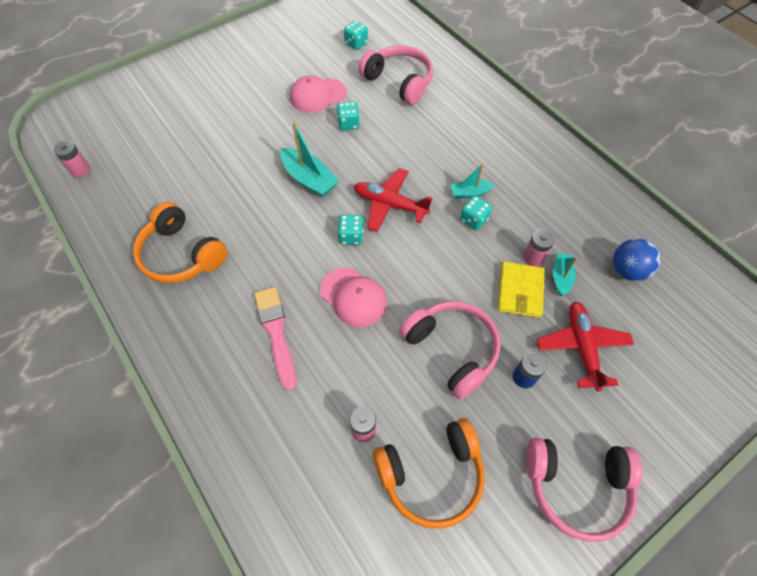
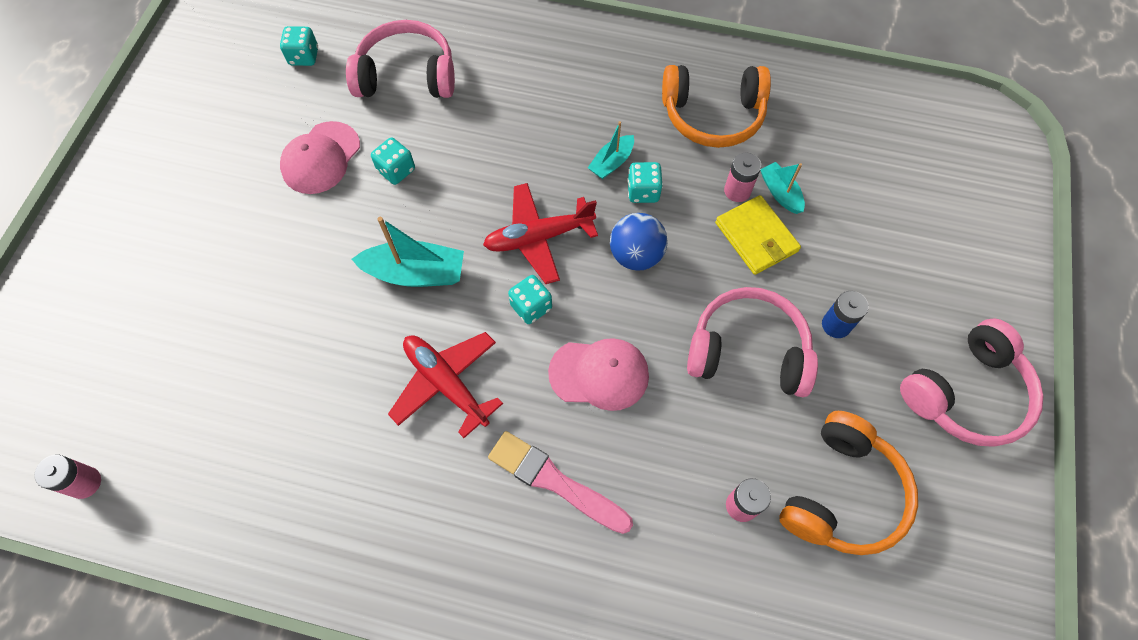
camera: 40 degrees left, 5 degrees up
orange headphones [133,202,227,283] -> orange headphones moved to [662,65,771,148]
red plane [537,302,634,392] -> red plane moved to [388,332,503,438]
blue ball [613,238,661,281] -> blue ball moved to [610,213,668,271]

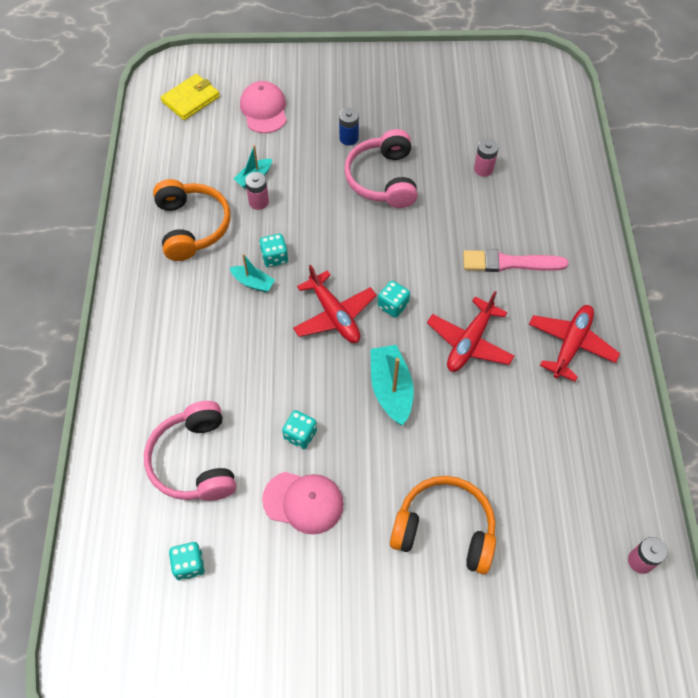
camera: 105 degrees left, 5 degrees down
pink brush [488,431,633,534] -> pink brush turned 75 degrees clockwise [463,249,568,272]
pink cap [548,338,649,411] -> pink cap moved to [240,81,287,133]
blue ball [610,213,668,271] -> none
yellow wallet [715,195,801,275] -> yellow wallet moved to [161,74,220,120]
orange headphones [779,411,918,555] -> orange headphones moved to [390,476,496,574]
pink headphones [900,318,1043,447] -> none
none -> red plane [529,305,620,382]

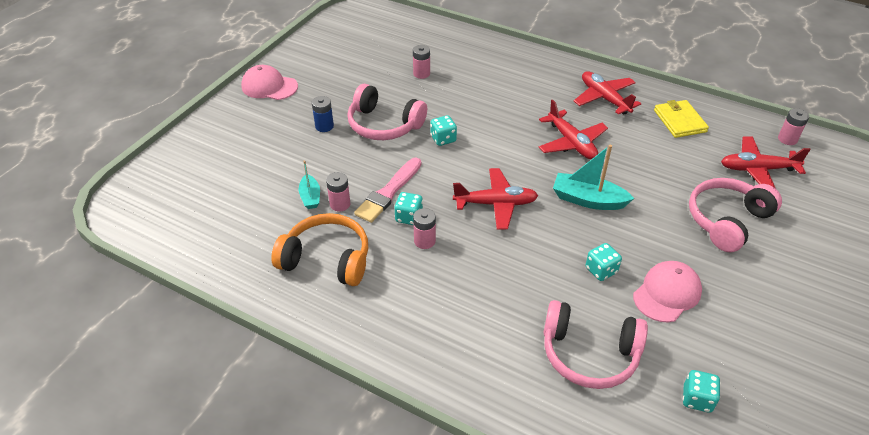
camera: 60 degrees left, 15 degrees down
yellow wallet [161,74,220,120] -> yellow wallet moved to [654,100,709,138]
turquoise boat [230,254,275,292] -> pink battery [413,208,436,249]
pink cap [240,81,287,133] -> pink cap moved to [241,65,298,100]
turquoise dice [378,281,410,318] -> turquoise dice moved to [431,115,457,146]
orange headphones [390,476,496,574] -> pink headphones [689,178,782,252]
pink brush [463,249,568,272] -> pink brush moved to [354,158,422,223]
none -> red plane [721,136,811,188]

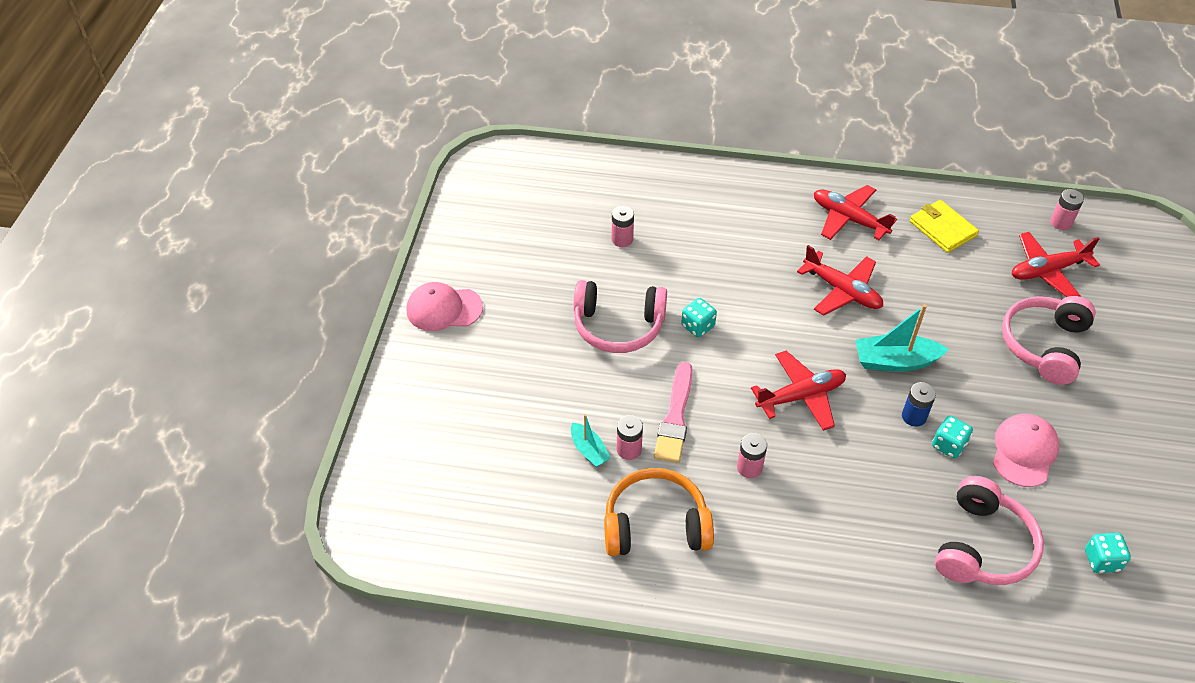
camera: 20 degrees left, 5 degrees up
blue battery [312,96,334,132] -> blue battery moved to [902,382,936,427]
turquoise dice [395,192,423,225] -> none
pink headphones [543,300,648,389] -> pink headphones turned 60 degrees counterclockwise [935,476,1044,585]

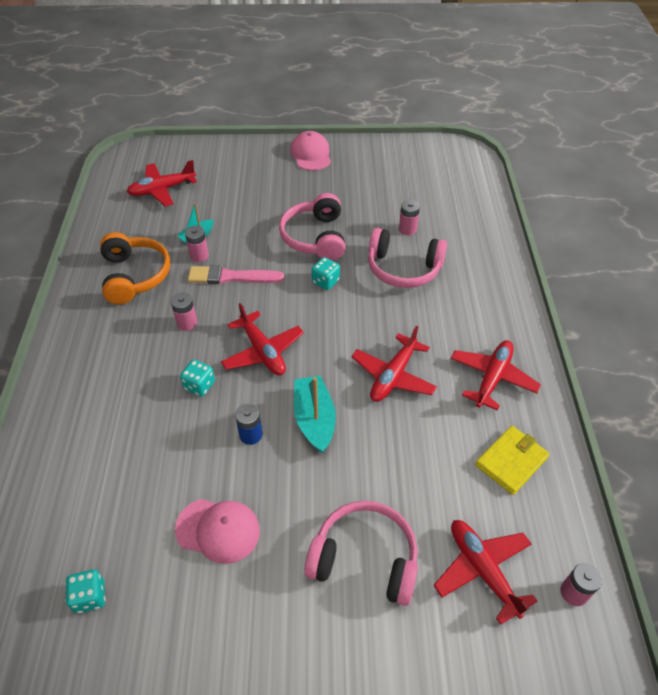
camera: 80 degrees right, 0 degrees up
turquoise dice [932,416,973,459] -> turquoise dice moved to [180,360,215,397]
pink headphones [935,476,1044,585] -> pink headphones moved to [368,228,447,288]
none -> red plane [127,160,197,207]

